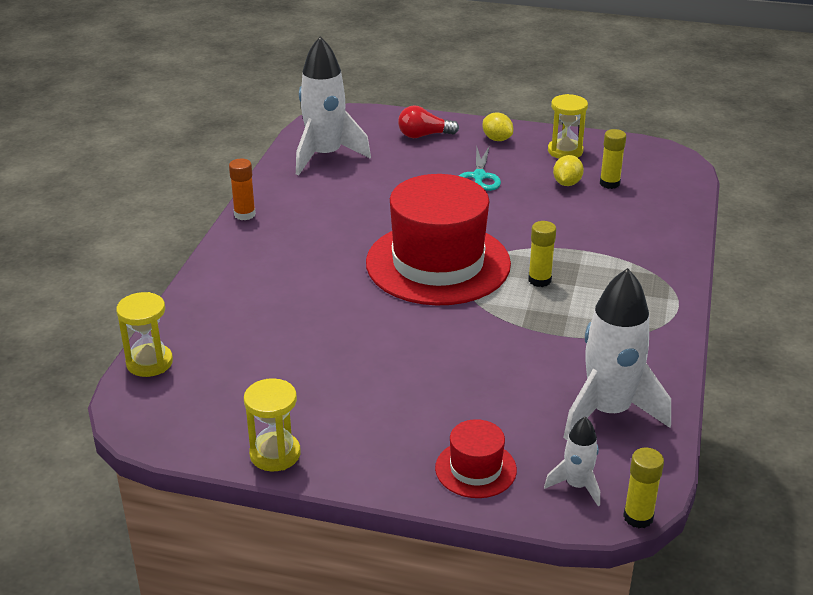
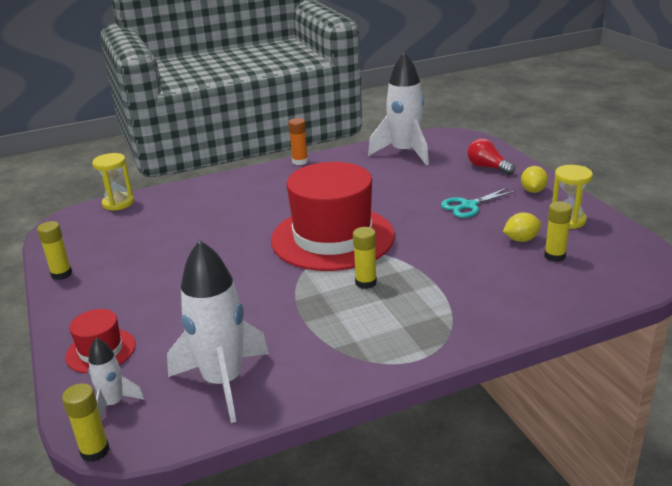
camera: 55 degrees right, 5 degrees down
yellow hourglass [244,378,301,472] -> yellow glue stick [37,221,72,280]

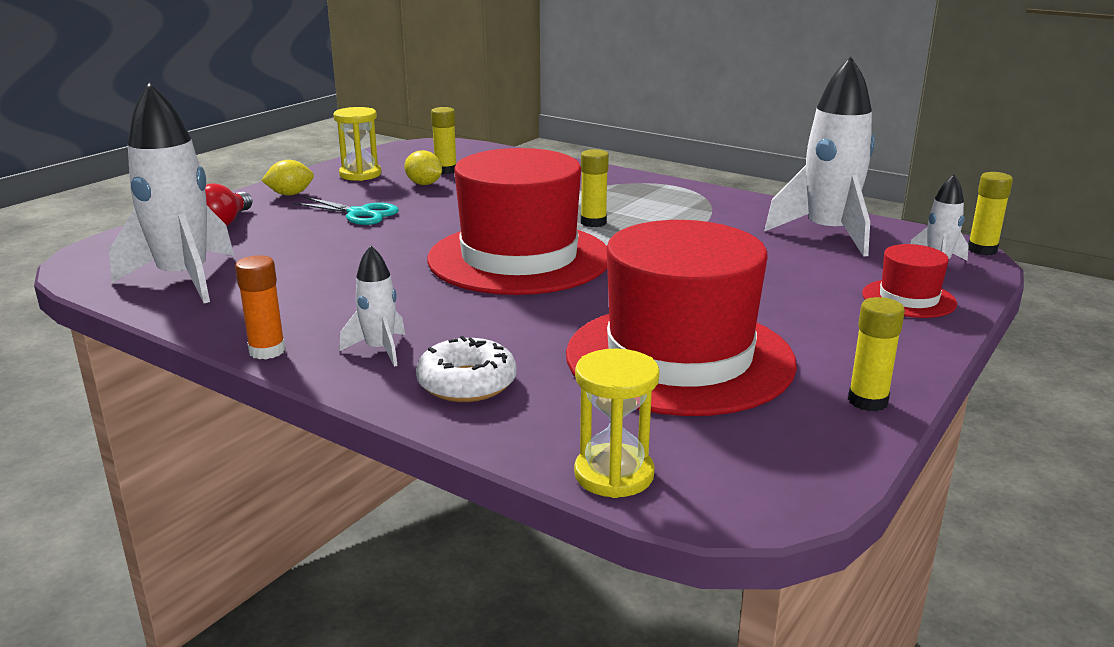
camera: 125 degrees left, 5 degrees down
none -> white rocket [339,245,405,367]
none -> white donut [416,336,516,402]
none -> red hat [566,220,797,416]

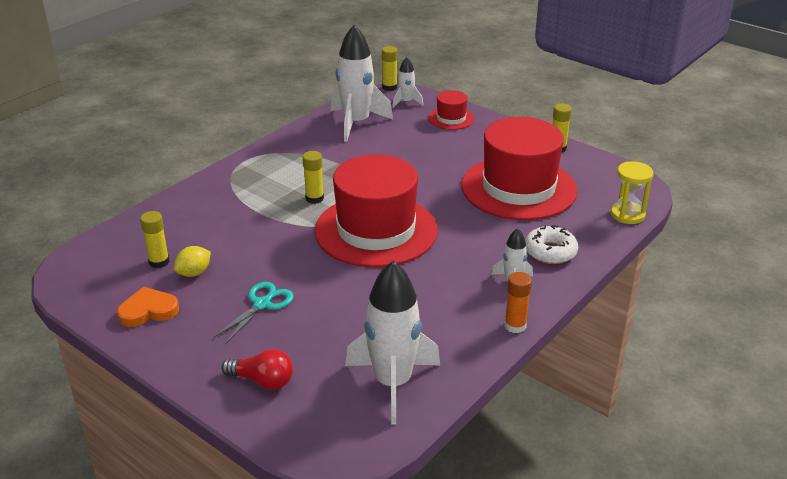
camera: 85 degrees left, 10 degrees up
yellow lemon [261,160,314,196] -> none
yellow hourglass [333,107,381,181] -> orange heart [117,287,179,327]

